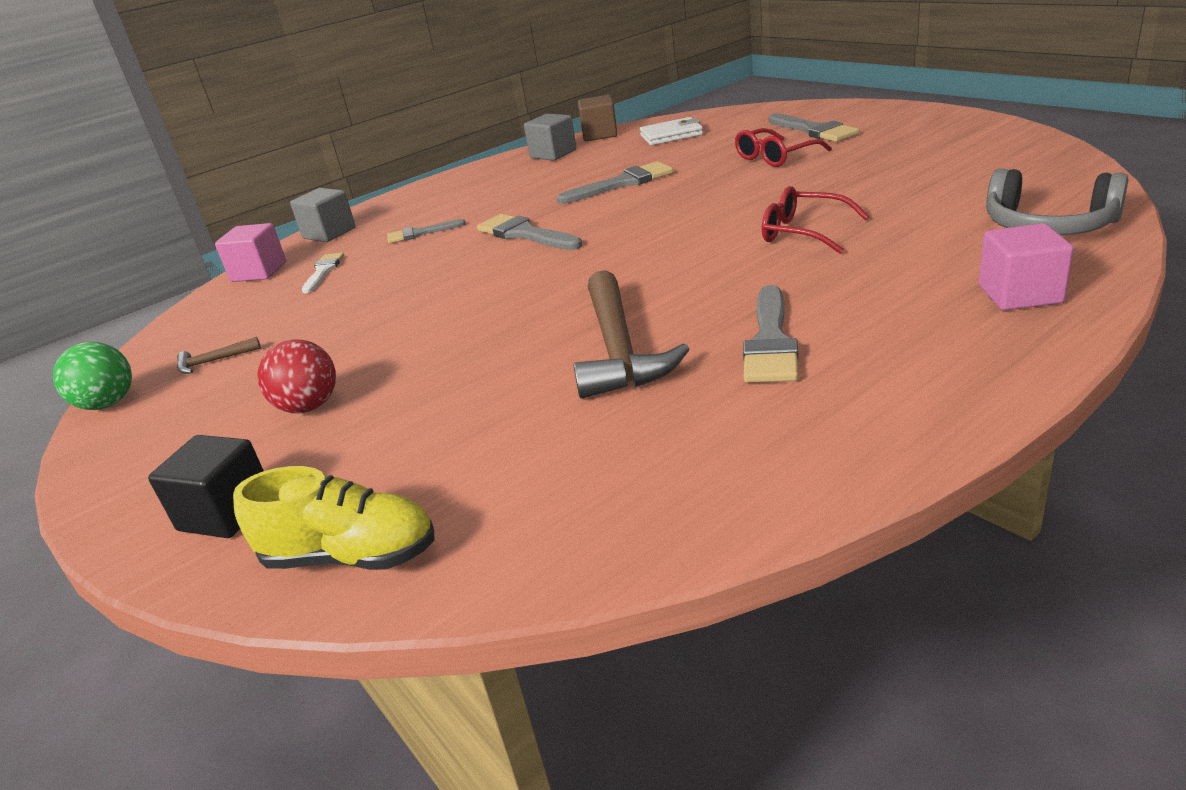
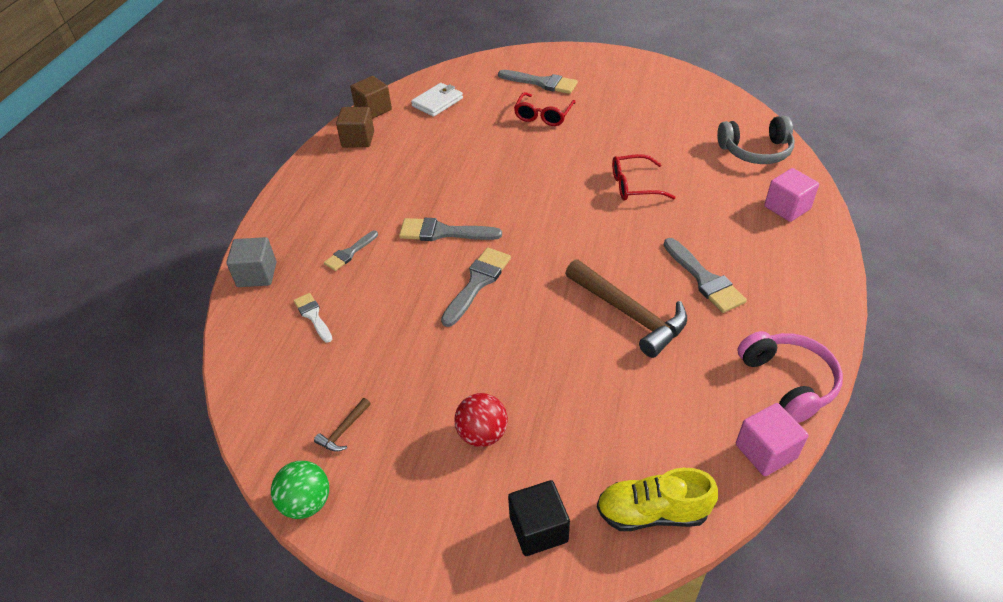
camera: 40 degrees left, 15 degrees up
pink cube [215,223,286,282] -> pink cube moved to [736,403,809,476]
yellow shoe [233,466,434,570] -> yellow shoe turned 150 degrees counterclockwise [597,468,718,531]
grey cube [524,114,577,161] -> brown cube [336,107,374,147]
grey brush [557,161,673,204] -> grey brush moved to [441,248,511,327]
none -> pink headphones [737,331,843,423]

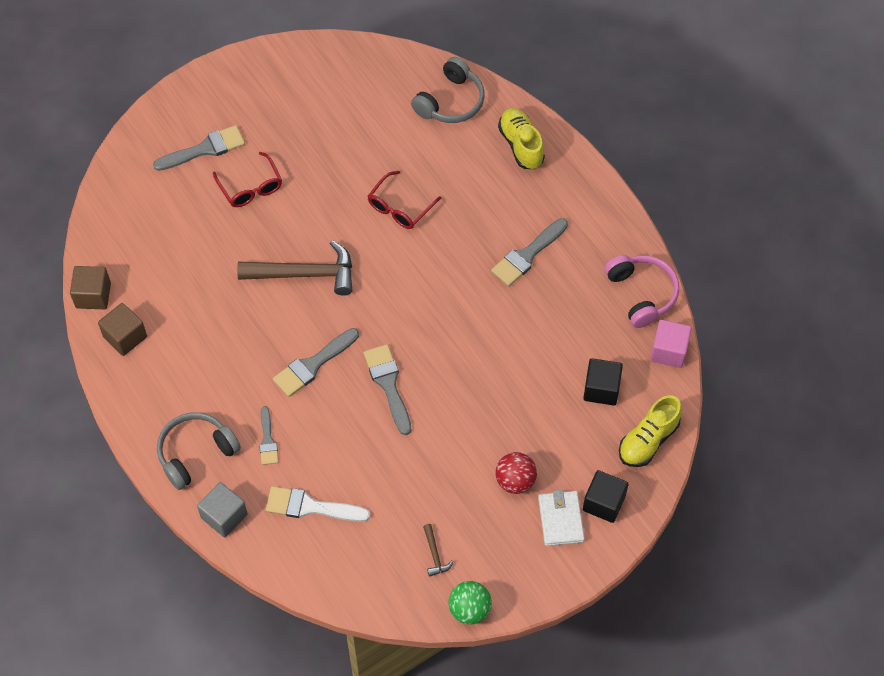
camera: 50 degrees left, 15 degrees up
white brush [294,293,332,343] -> white brush [266,486,370,522], size x1.60
white wallet [411,83,463,117] -> white wallet moved to [538,490,585,546]
brown hammer [565,259,687,358] -> brown hammer moved to [237,240,352,296]
grey brush [664,238,747,313] -> grey brush turned 120 degrees clockwise [491,218,568,286]
pink headphones [737,331,843,423] -> pink headphones turned 45 degrees clockwise [604,255,679,328]
pink cube [764,168,819,222] -> yellow shoe [498,108,545,169]
none -> grey headphones [157,412,241,490]
none -> black cube [583,358,623,406]

